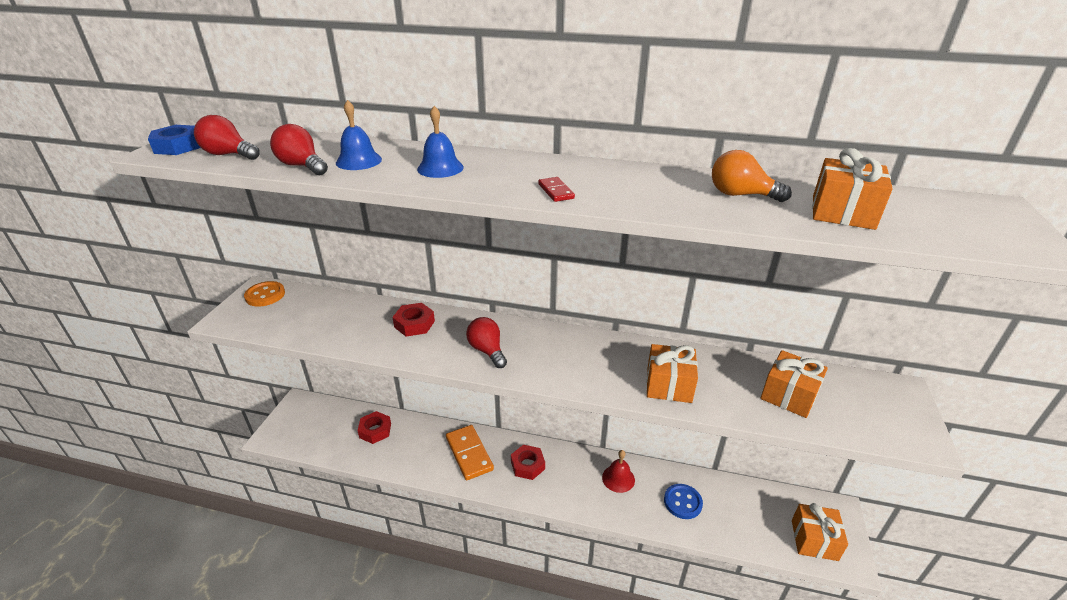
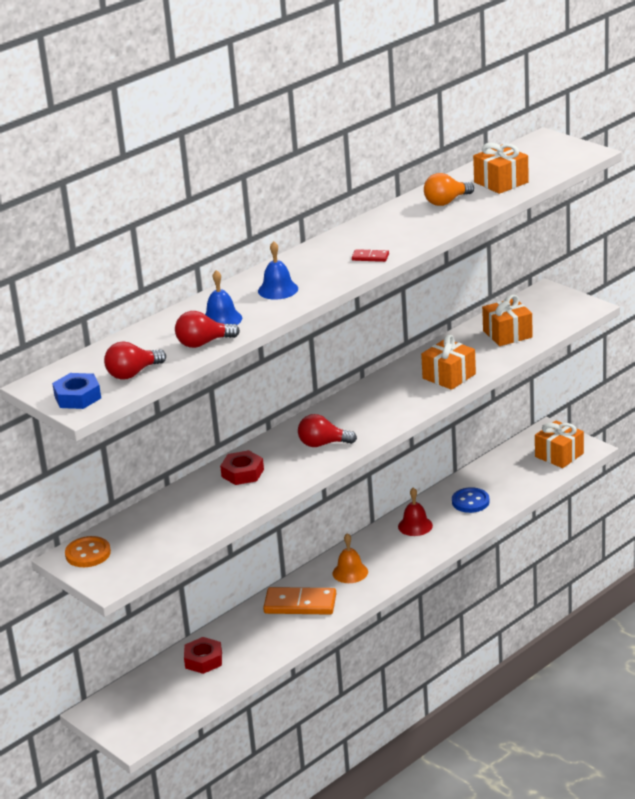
camera: 55 degrees left, 5 degrees down
red nut [511,445,545,480] -> orange bell [333,533,368,583]

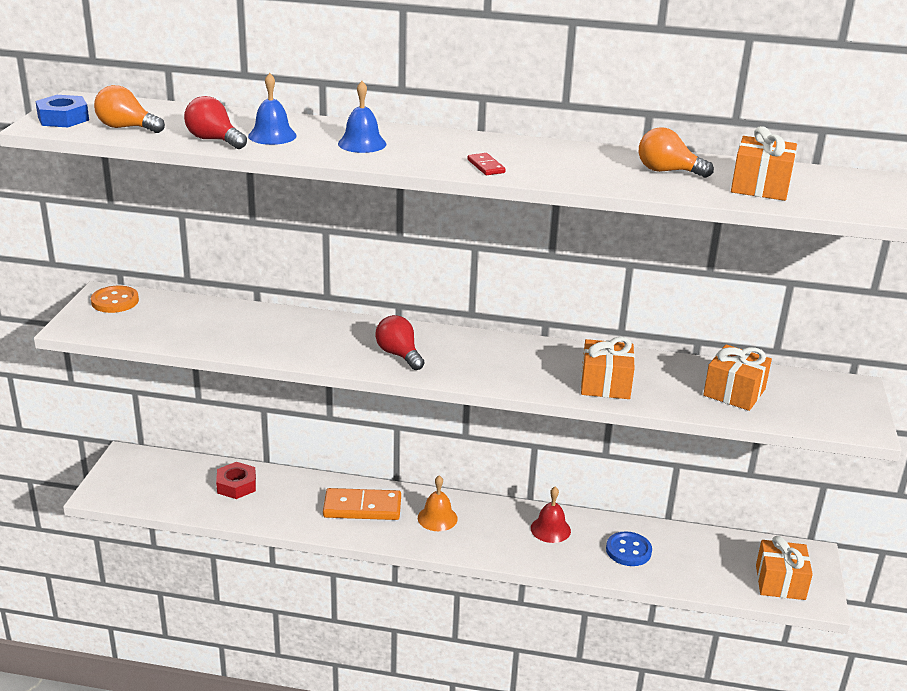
camera: 50 degrees right, 0 degrees up
red light bulb [104,342,166,380] -> orange light bulb [94,85,165,133]
red nut [220,450,264,485] -> none
orange domino [263,587,336,615] -> orange domino turned 60 degrees counterclockwise [323,488,401,520]

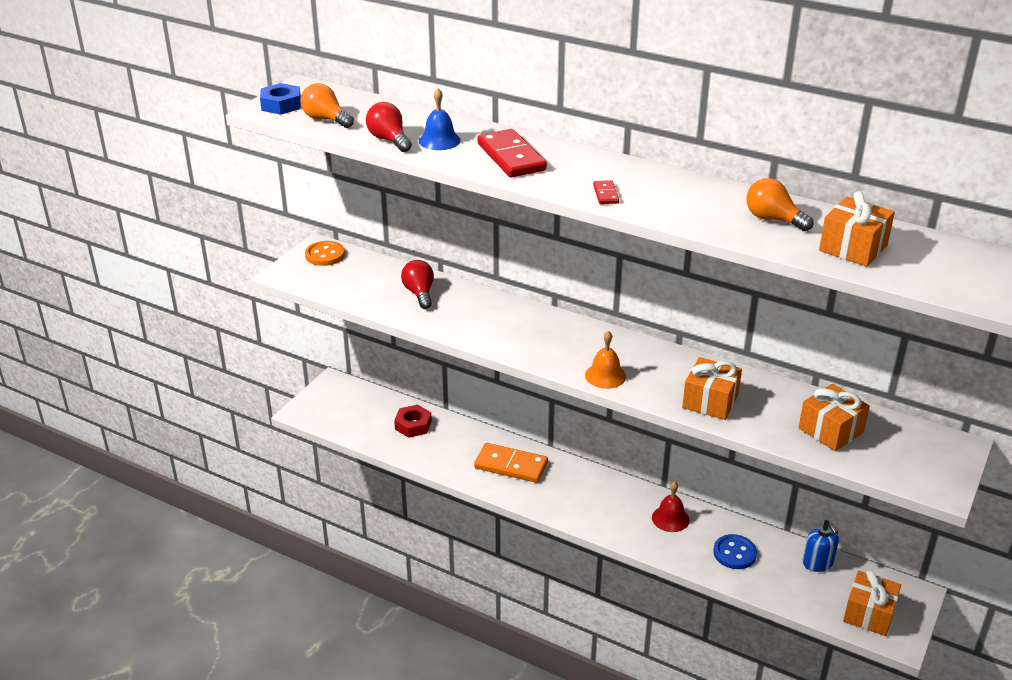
camera: 20 degrees right, 5 degrees up
blue bell [338,81,386,153] -> red domino [477,129,547,177]
red light bulb [375,315,424,370] -> red light bulb moved to [401,260,434,309]
orange bell [418,475,458,531] -> orange bell moved to [585,331,626,389]
none -> blue soap dispenser [802,520,839,572]

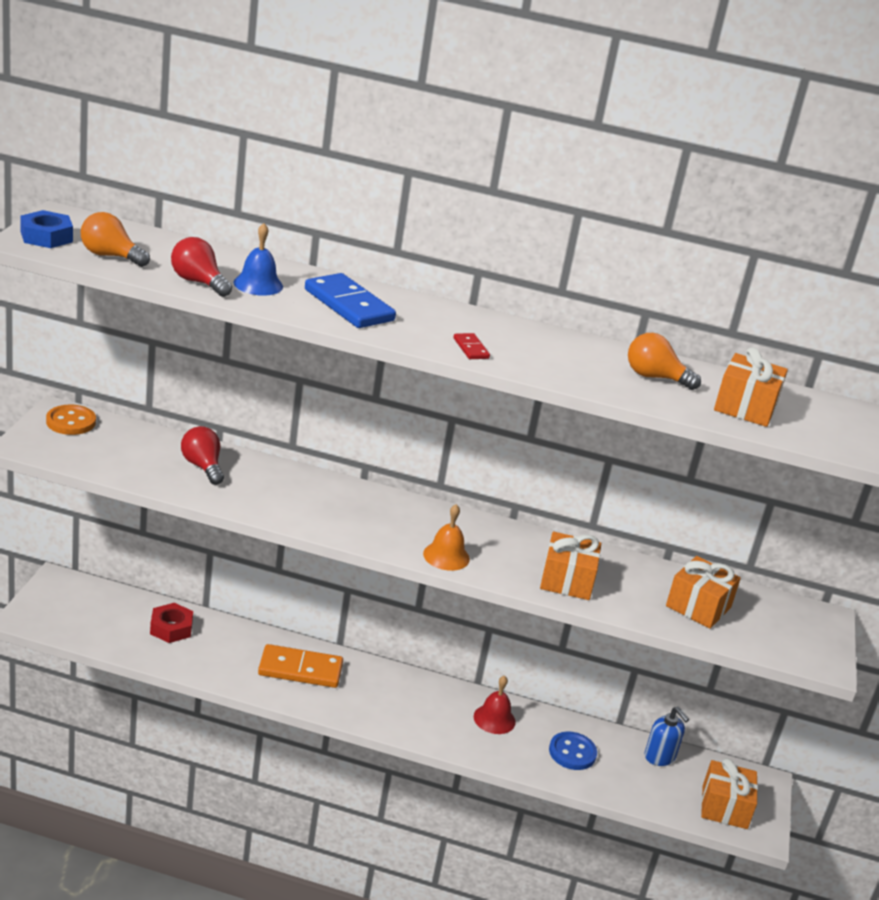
camera: 20 degrees left, 5 degrees down
red domino [477,129,547,177] -> blue domino [305,273,396,328]

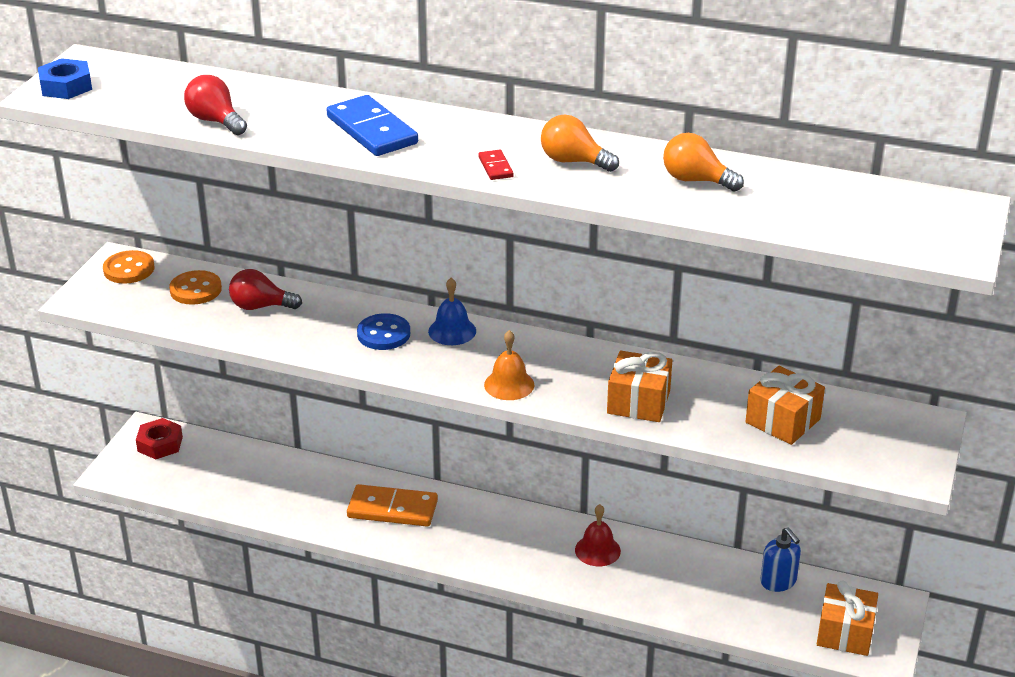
camera: 10 degrees right, 5 degrees up
orange light bulb [81,212,150,267] -> orange light bulb moved to [541,114,619,172]
red nut [150,603,193,643] -> red nut moved to [136,418,183,459]
red light bulb [181,426,224,485] -> red light bulb turned 60 degrees counterclockwise [229,269,302,310]
blue bell [233,223,283,296] -> blue bell moved to [428,278,476,345]
blue button [549,731,597,770] -> blue button moved to [357,313,410,350]
orange gift [714,347,788,427] -> none
none -> orange button [169,270,222,305]

